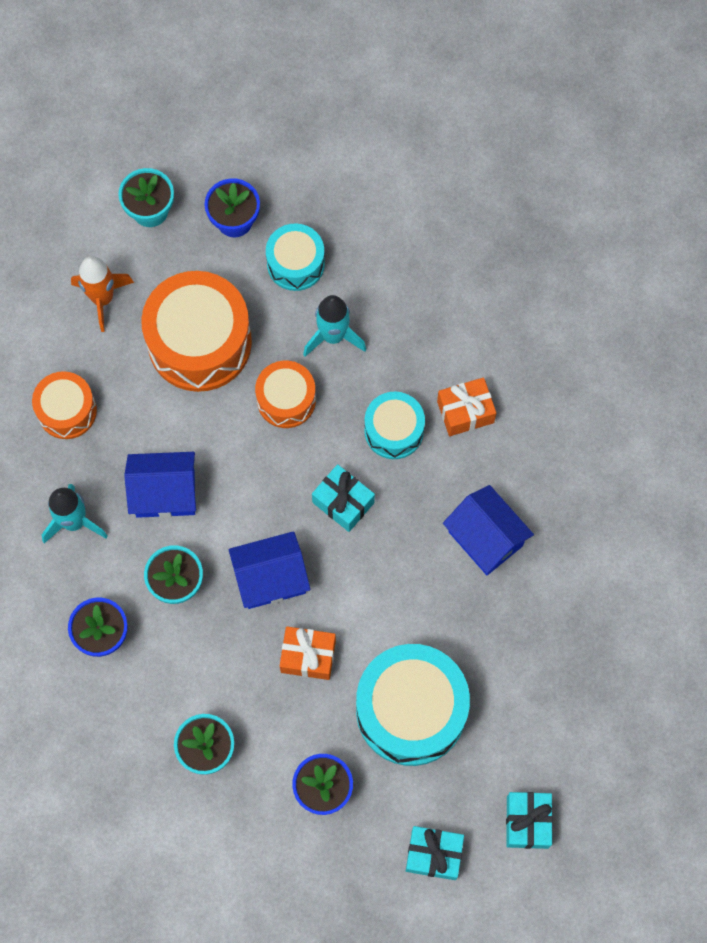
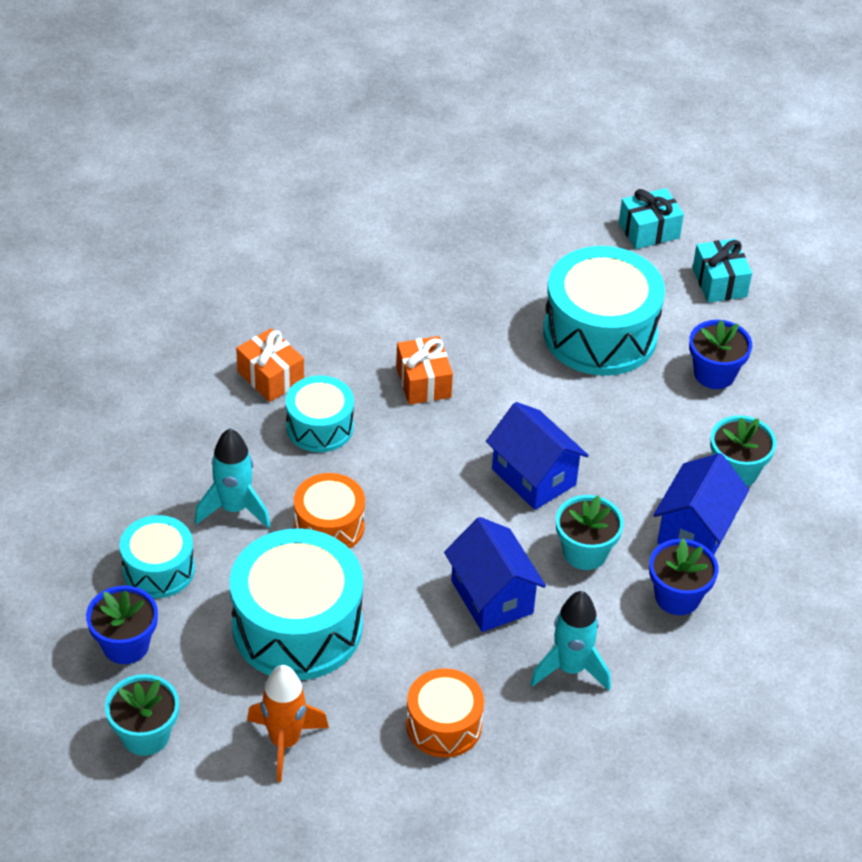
camera: 115 degrees left, 25 degrees down
orange drum [141,271,252,392] -> turquoise drum [230,528,363,680]
orange gift [280,626,336,680] -> orange gift moved to [396,336,453,405]
turquoise gift [312,464,375,532] -> none
blue house [443,485,534,575] -> blue house moved to [653,453,749,555]

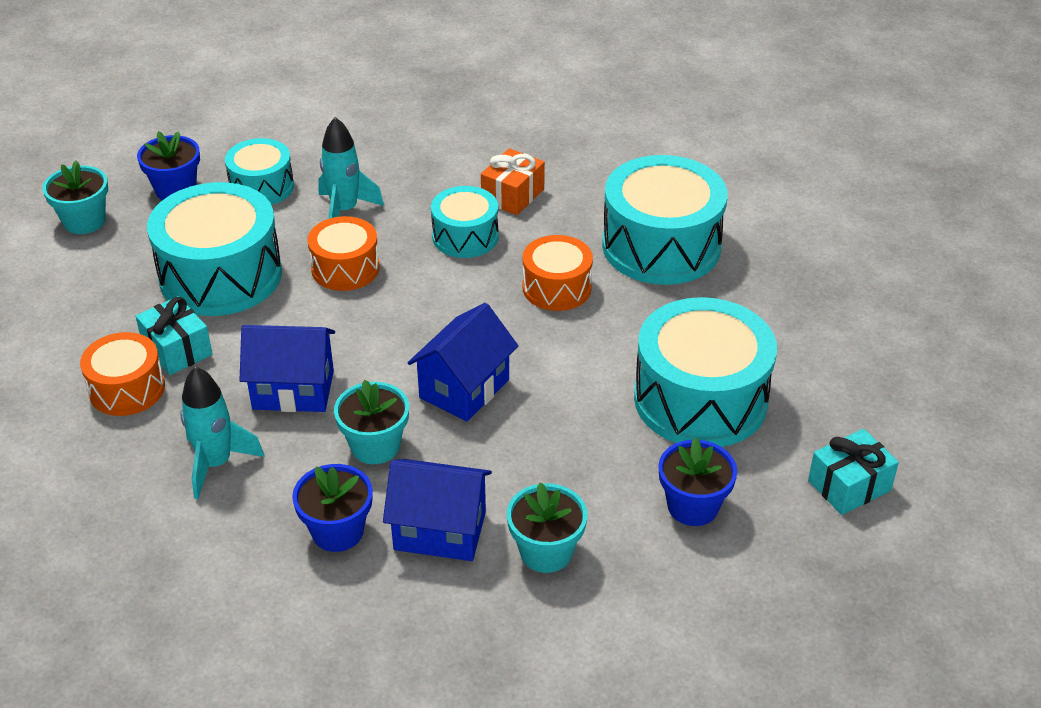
camera: 75 degrees right, 5 degrees down
orange rocket [247,665,329,782] -> none
orange gift [396,336,453,405] -> orange drum [523,235,593,311]
blue house [444,517,546,632] -> blue house turned 45 degrees clockwise [240,325,335,412]
turquoise gift [619,188,684,249] -> turquoise gift moved to [135,296,212,375]
none -> turquoise drum [602,155,728,285]

